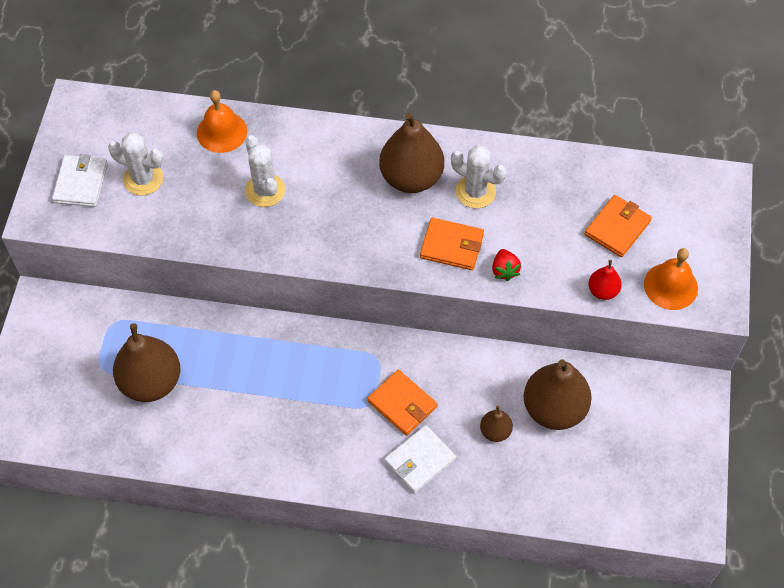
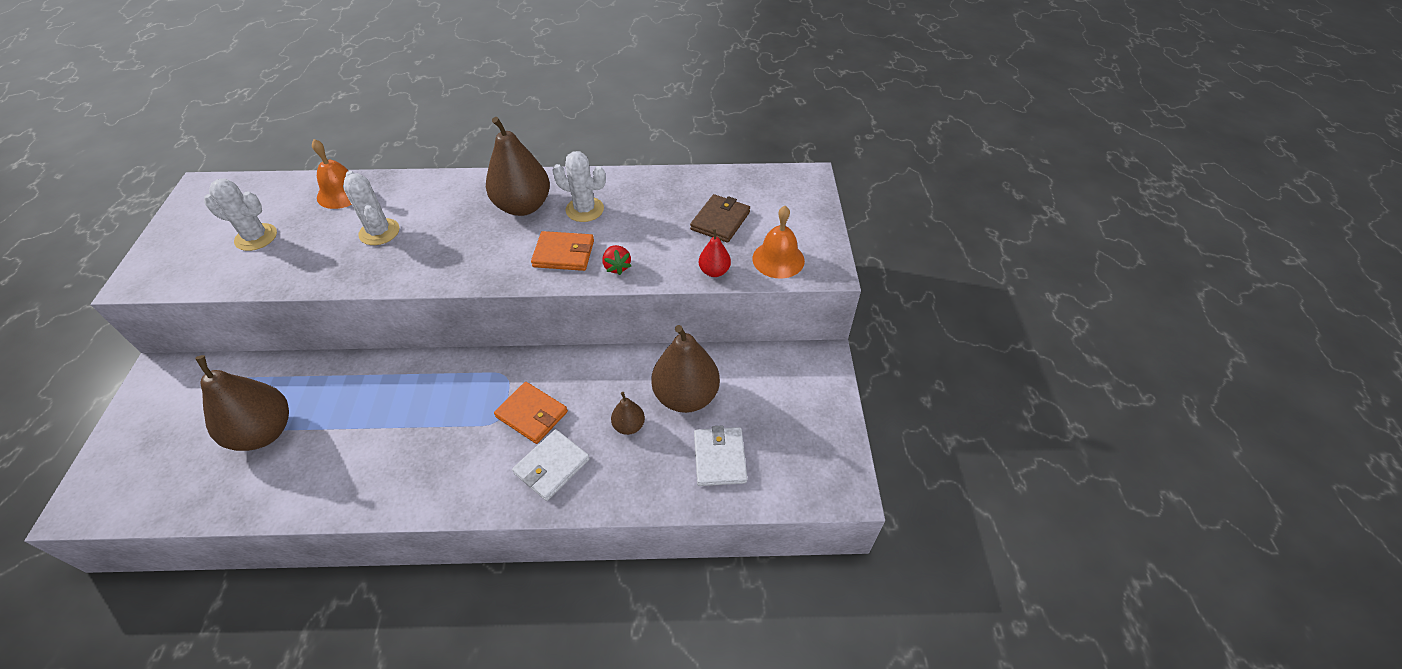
camera: 10 degrees left, 10 degrees down
white wallet [52,154,108,207] -> white wallet moved to [694,425,747,486]
orange wallet [585,195,652,257] -> brown wallet [690,194,750,243]

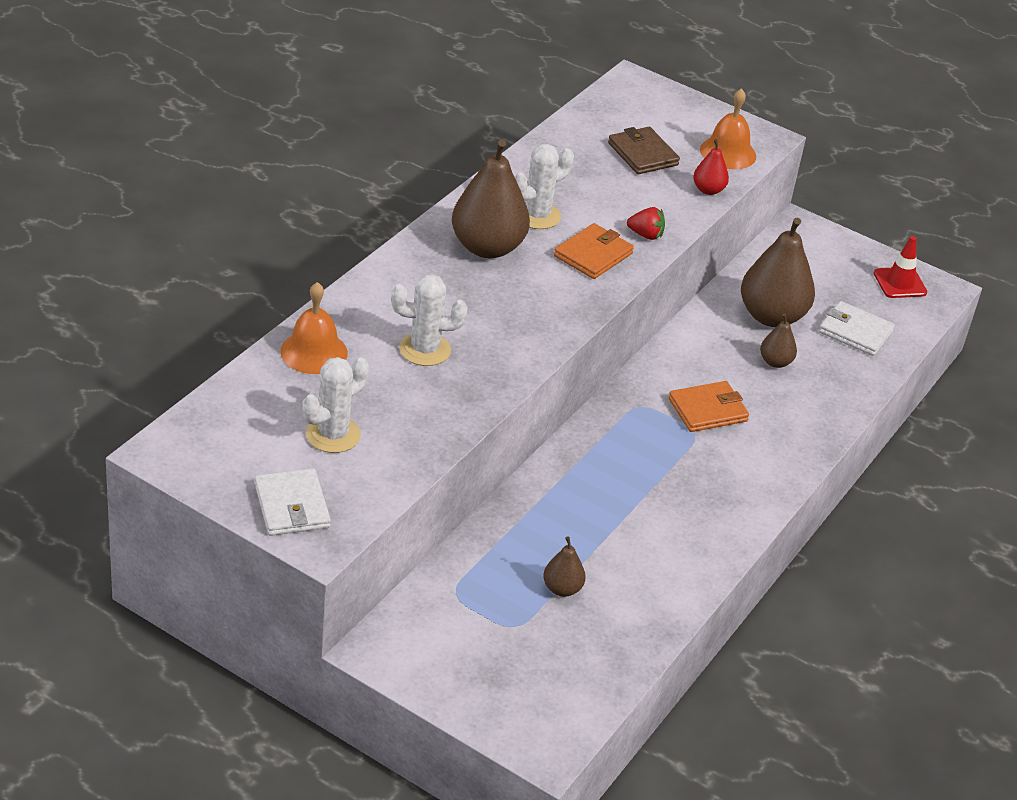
camera: 60 degrees left, 10 degrees down
brown pear [195,355,289,451] -> brown pear [543,536,586,597], size x0.48
white wallet [512,429,590,501] -> white wallet moved to [254,469,331,536]
none -> red traffic cone [874,236,927,298]

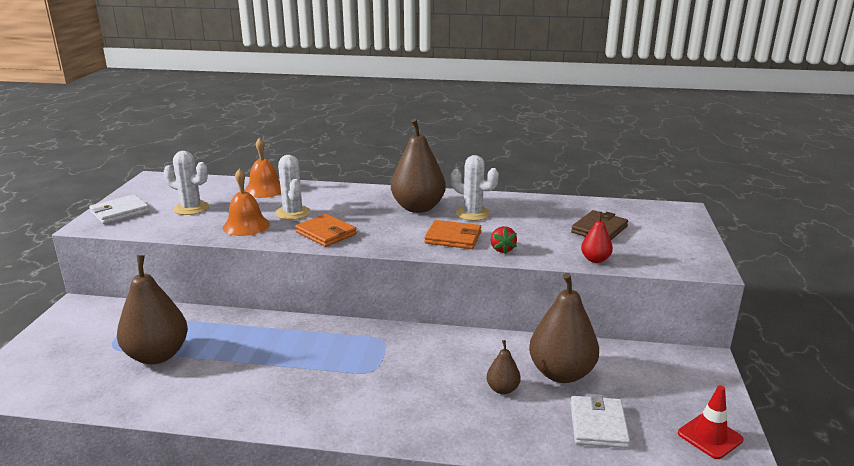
camera: 70 degrees right, 15 degrees down
brown pear [543,536,586,597] -> brown pear [117,255,188,364], size x2.07
orange wallet [669,381,749,432] -> orange wallet moved to [295,214,357,247]
orange bell [700,88,756,170] -> orange bell moved to [223,169,270,236]

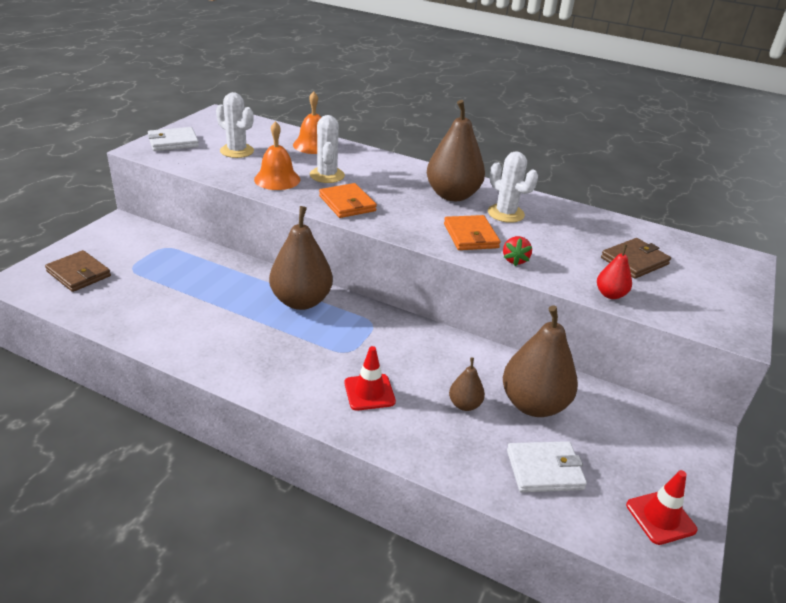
camera: 15 degrees right, 10 degrees up
brown pear [117,255,188,364] -> brown pear moved to [269,206,333,310]
orange wallet [424,220,481,249] -> orange wallet turned 45 degrees clockwise [444,215,500,250]
white wallet [570,394,630,448] -> white wallet turned 60 degrees clockwise [507,441,587,492]
none -> brown wallet [45,250,111,292]
none -> red traffic cone [344,346,396,411]

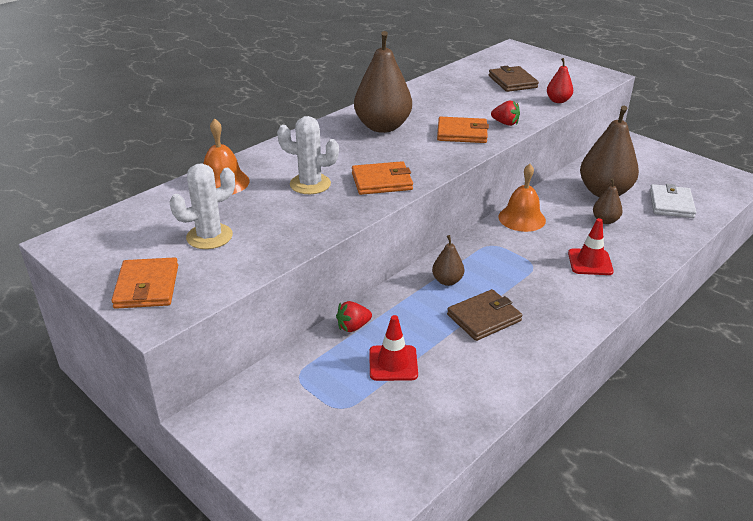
camera: 70 degrees left, 0 degrees up
brown wallet [45,250,111,292] -> brown wallet moved to [447,289,522,341]
white wallet [148,127,199,151] -> orange wallet [111,257,178,309]
orange bell [254,121,300,190] -> orange bell moved to [498,164,546,232]
brown pear [269,206,333,310] -> brown pear [432,235,464,286], size x0.48
white cactus [488,151,538,223] -> none
red traffic cone [626,470,697,545] -> red traffic cone moved to [369,315,418,381]
none -> red strawberry [336,301,372,332]

